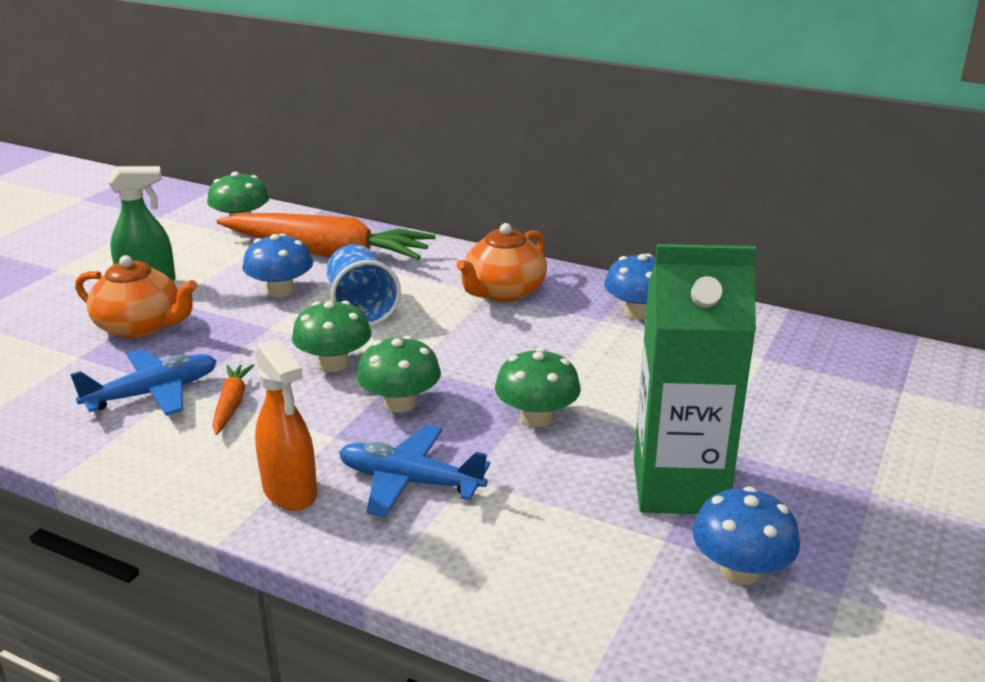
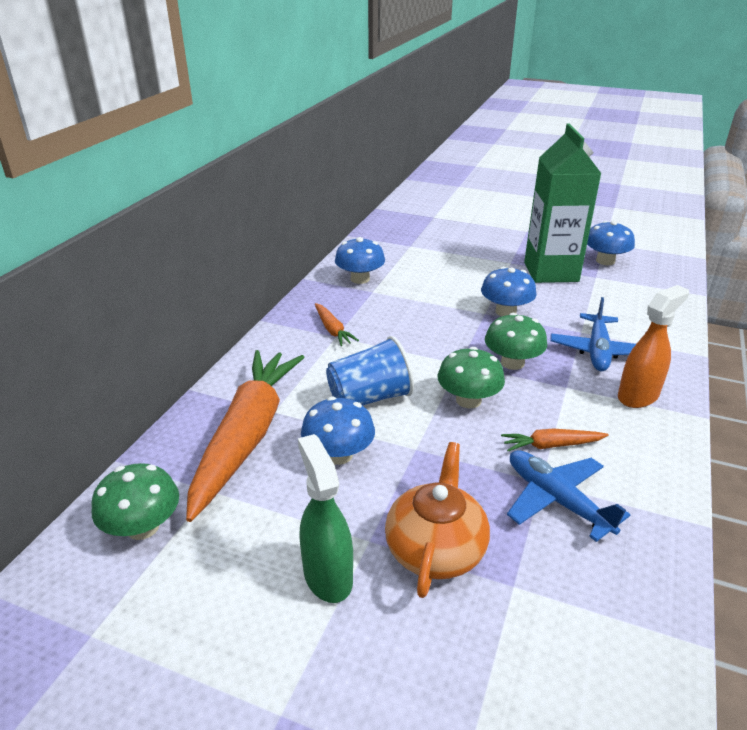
camera: 95 degrees left, 5 degrees up
orange teapot [456,223,547,302] -> orange carrot [315,303,359,346]
green mushroom [495,348,581,427] -> blue mushroom [481,267,537,316]

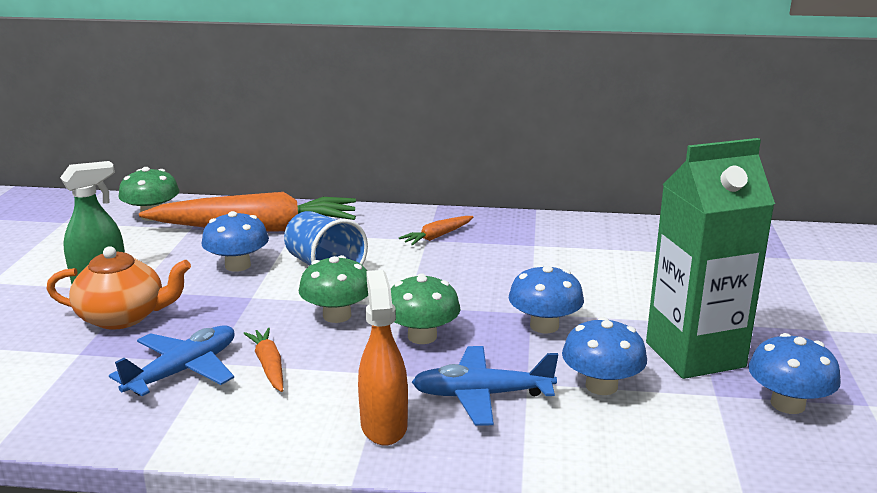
camera: 75 degrees right, 10 degrees down
blue mushroom [335,237,385,284] -> blue mushroom moved to [562,317,647,395]
orange spray bottle [618,285,689,408] -> orange spray bottle turned 135 degrees counterclockwise [358,270,408,446]

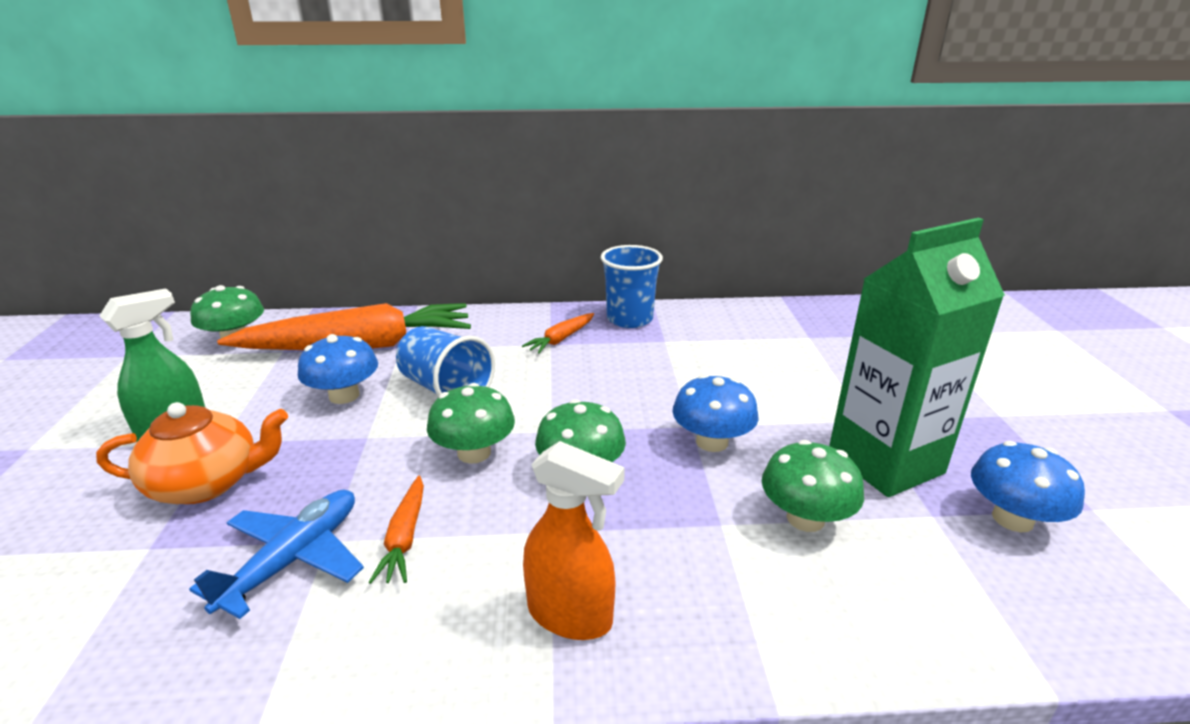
camera: 10 degrees left, 5 degrees up
orange carrot [243,328,283,392] -> orange carrot turned 150 degrees counterclockwise [368,476,424,584]
orange spray bottle [358,270,408,446] -> orange spray bottle turned 135 degrees clockwise [523,441,625,640]
blue plane [412,346,558,426] -> none
blue mushroom [562,317,647,395] -> green mushroom [762,440,864,532]
none -> blue cup [601,245,663,328]

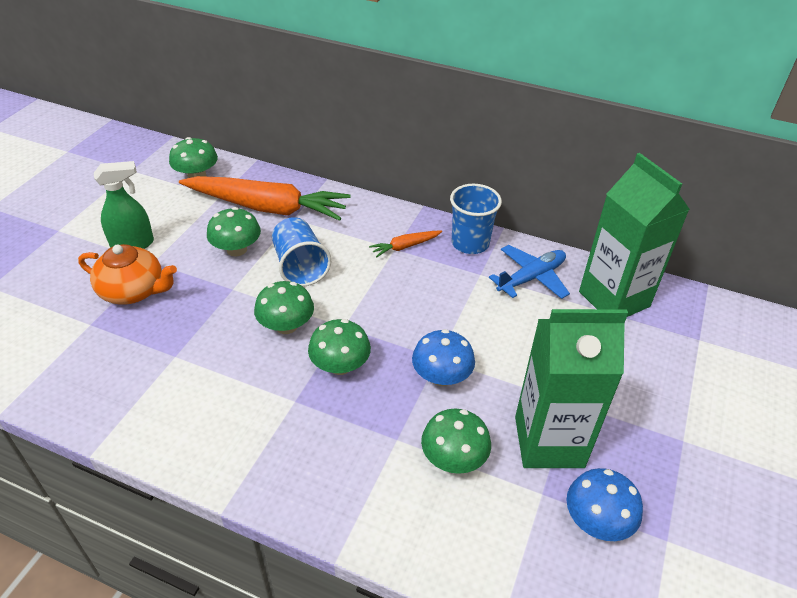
camera: 25 degrees right, 15 degrees up
blue plane [189,490,364,619] -> blue plane moved to [489,245,570,299]
blue mushroom [298,334,378,404] -> green mushroom [207,207,261,257]
orange carrot [368,476,424,584] -> none
orange spray bottle [523,441,625,640] -> none
none -> green carton [579,153,690,317]

